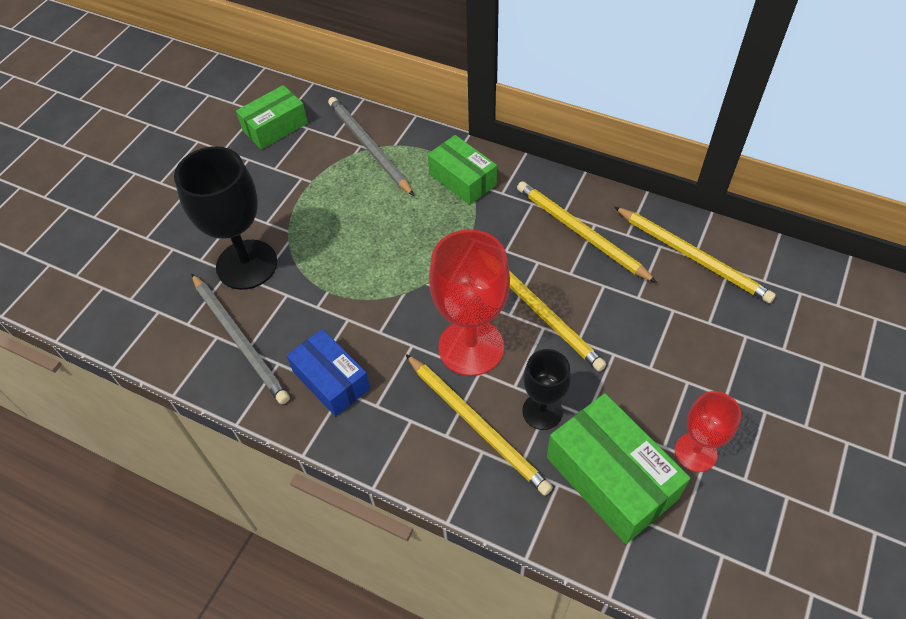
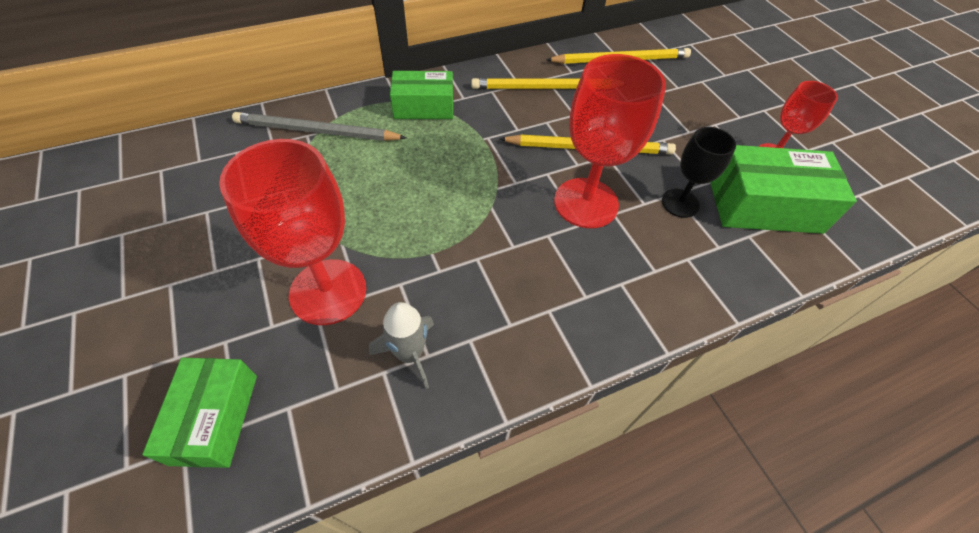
camera: 55 degrees left, 0 degrees up
black goblet [174,146,277,290] -> red goblet [219,139,366,325]
grey pencil [191,273,290,404] -> grey rocket [369,302,434,389]
green box [236,85,308,149] -> green box moved to [142,358,257,468]
blue box [287,329,370,416] -> none
yellow pencil [405,354,553,496] -> none

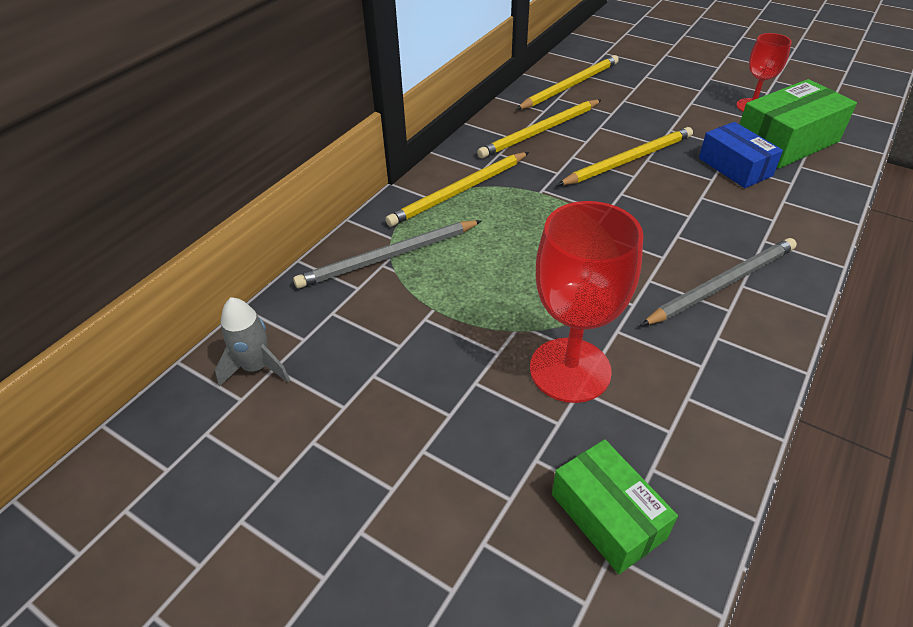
camera: 30 degrees left, 10 degrees down
grey rocket [369,302,434,389] -> grey rocket moved to [215,297,290,386]
green box [390,71,454,119] -> yellow pencil [385,152,529,227]
red goblet [554,54,666,228] -> none
black goblet [662,127,736,218] -> blue box [699,122,783,188]
none -> grey pencil [641,238,797,326]

